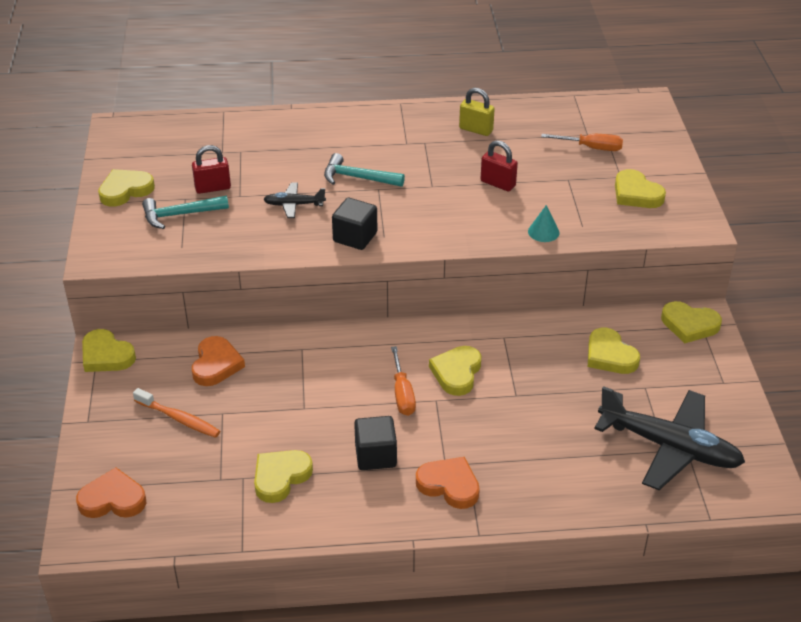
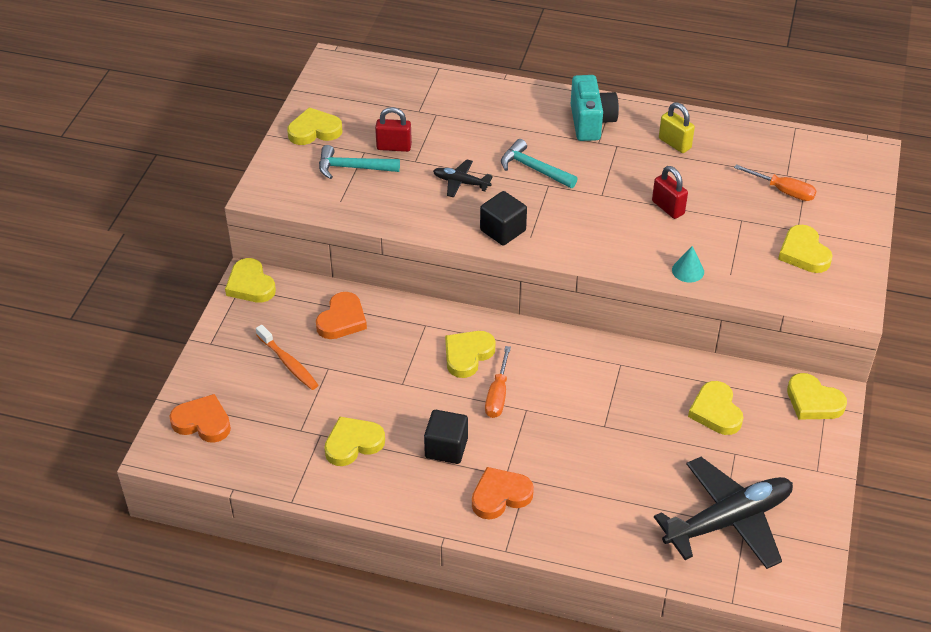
camera: 20 degrees right, 5 degrees up
orange heart [416,457,480,509] -> orange heart turned 75 degrees counterclockwise [472,467,534,519]
yellow heart [429,346,481,396] -> yellow heart moved to [445,331,496,378]
black plane [594,386,745,490] -> black plane turned 75 degrees counterclockwise [654,457,793,569]
none -> turquoise camera [571,75,619,141]

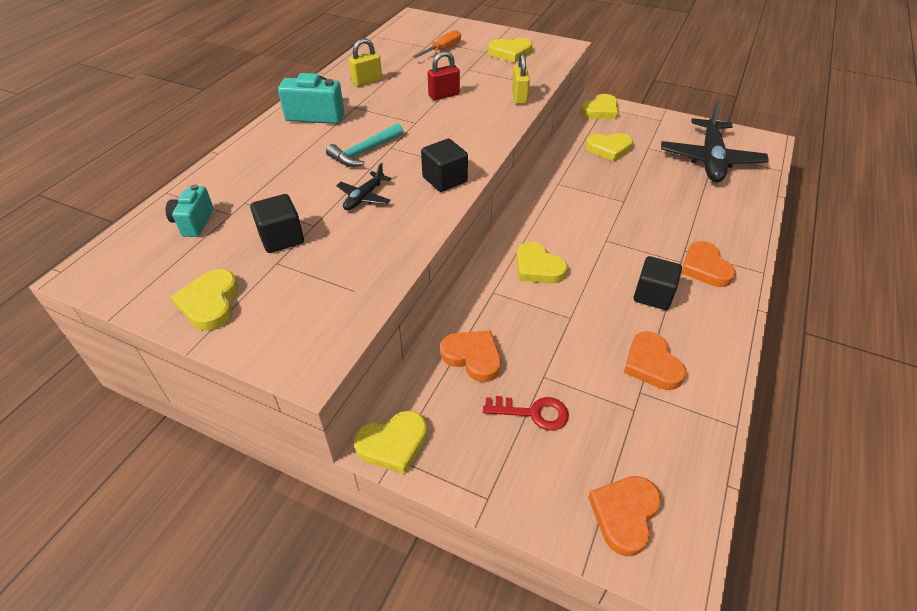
camera: 80 degrees left, 0 degrees up
orange toothbrush [256,325,318,390] -> red key [483,396,569,430]
turquoise hammer [319,145,400,179] -> none
yellow heart [324,417,385,466] -> orange heart [624,331,686,390]
red padlock [375,107,412,152] -> black cube [250,194,304,253]
orange screwdriver [485,346,511,418] -> none
black plane [654,457,793,569] -> black plane turned 150 degrees counterclockwise [661,100,769,182]
turquoise cone [672,246,704,283] -> yellow padlock [512,52,530,104]
none -> turquoise camera [165,184,214,237]

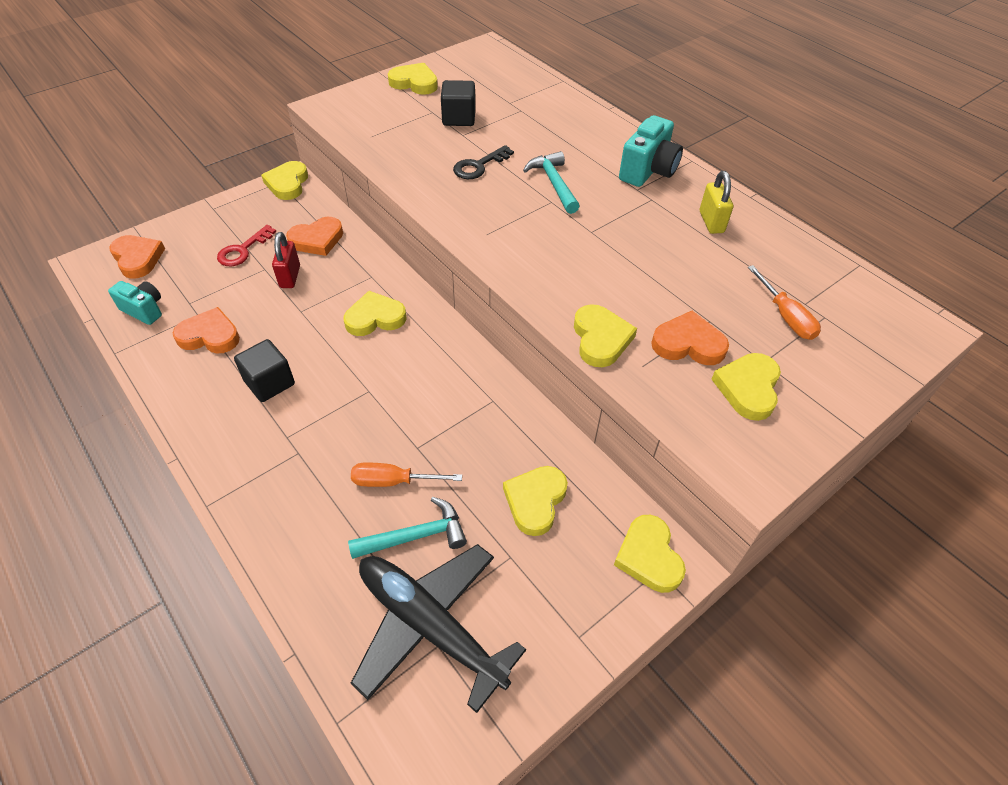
camera: 115 degrees right, 5 degrees up
turquoise camera [165,184,214,237] -> turquoise camera moved to [108,281,162,325]
black plane [336,163,392,210] -> black key [453,145,514,179]
black cube [421,139,468,192] -> none
red padlock [428,51,460,100] -> red padlock moved to [272,232,300,288]
yellow padlock [512,52,530,104] -> yellow heart [574,304,637,367]
orange heart [681,241,736,287] -> orange heart moved to [651,311,729,365]
none -> turquoise hammer [348,497,467,559]
none -> orange screwdriver [351,462,462,487]

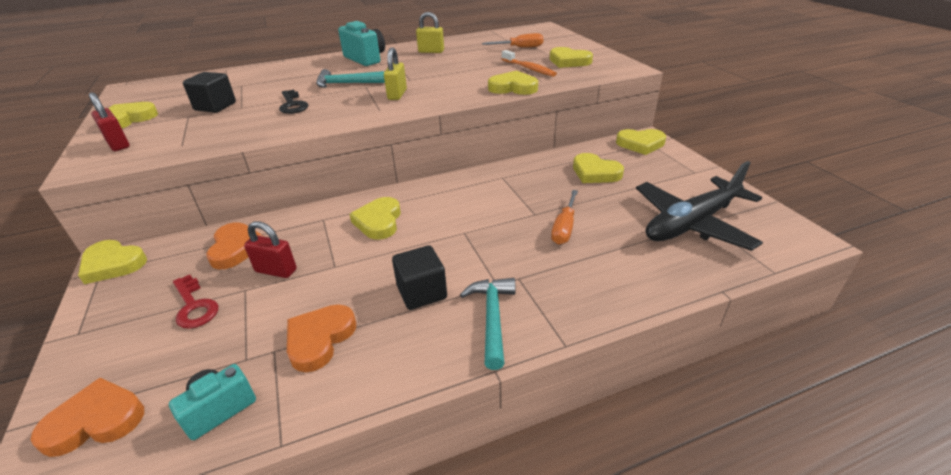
camera: 70 degrees left, 15 degrees down
turquoise hammer [348,497,467,559] -> turquoise hammer moved to [460,278,516,370]
orange heart [651,311,729,365] -> orange toothbrush [502,50,557,77]
none -> red padlock [89,92,130,151]
none -> yellow padlock [384,47,407,100]

